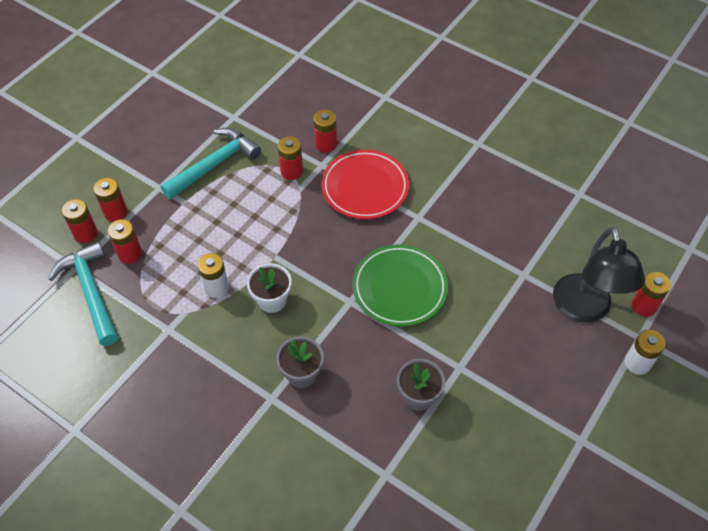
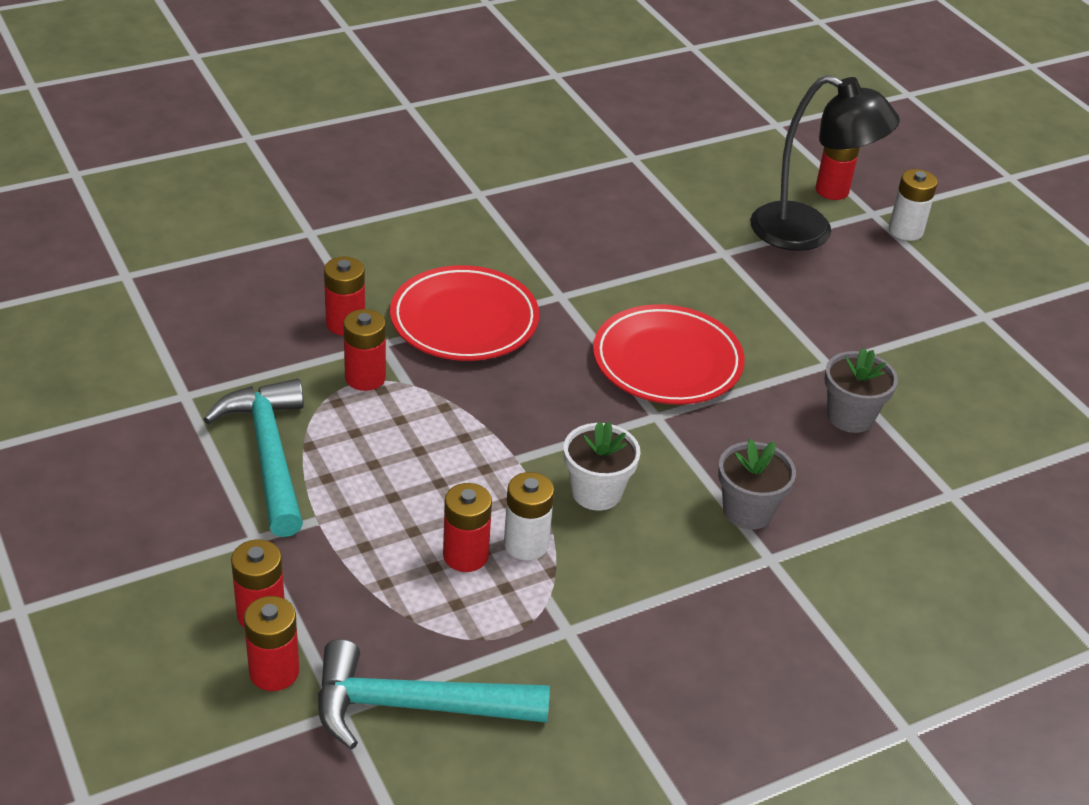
camera: 65 degrees left, 15 degrees down
red battery [108,219,142,264] -> red battery moved to [443,483,492,572]
green plate [352,244,448,327] -> red plate [593,304,745,404]

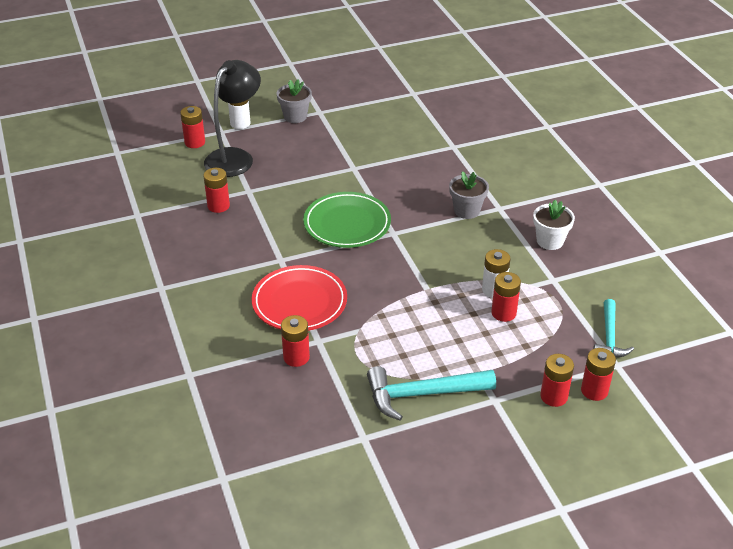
camera: 80 degrees left, 0 degrees up
turquoise hammer [318,639,550,750] -> turquoise hammer [593,299,634,357], size x0.65
red battery [343,309,386,391] -> red battery moved to [203,168,230,213]
white flower pot [564,422,640,511] -> white flower pot moved to [533,200,575,250]
red plate [593,304,745,404] -> green plate [303,192,391,248]
grey flower pot [824,348,898,433] -> grey flower pot moved to [277,79,312,123]

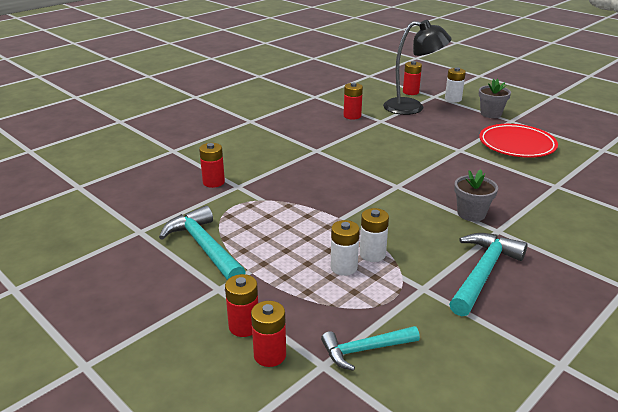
camera: 65 degrees right, 10 degrees down
red plate [252,265,347,331] -> red plate moved to [479,124,558,158]
green plate [303,192,391,248] -> none
red battery [491,272,521,322] -> white battery [331,220,360,276]
white flower pot [533,200,575,250] -> turquoise hammer [449,233,527,316]

